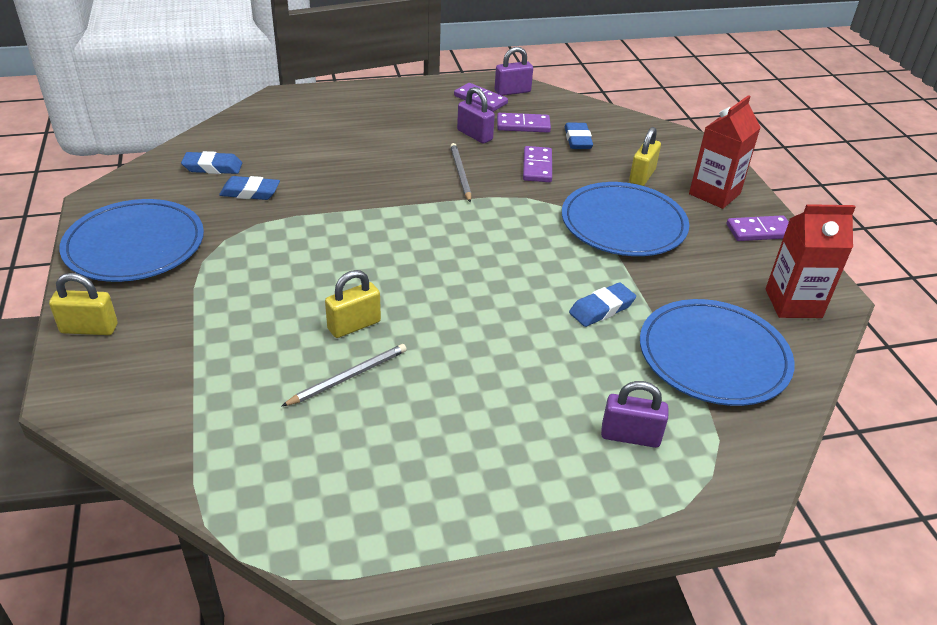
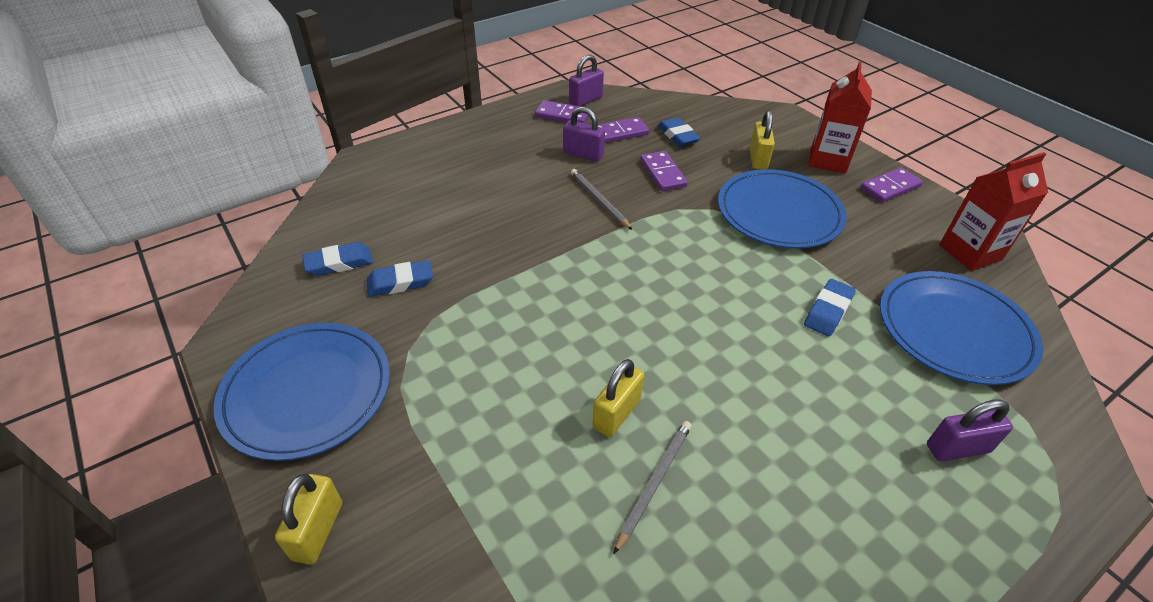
camera: 20 degrees left, 5 degrees up
yellow padlock [49,273,118,335] -> yellow padlock turned 60 degrees counterclockwise [275,474,342,565]

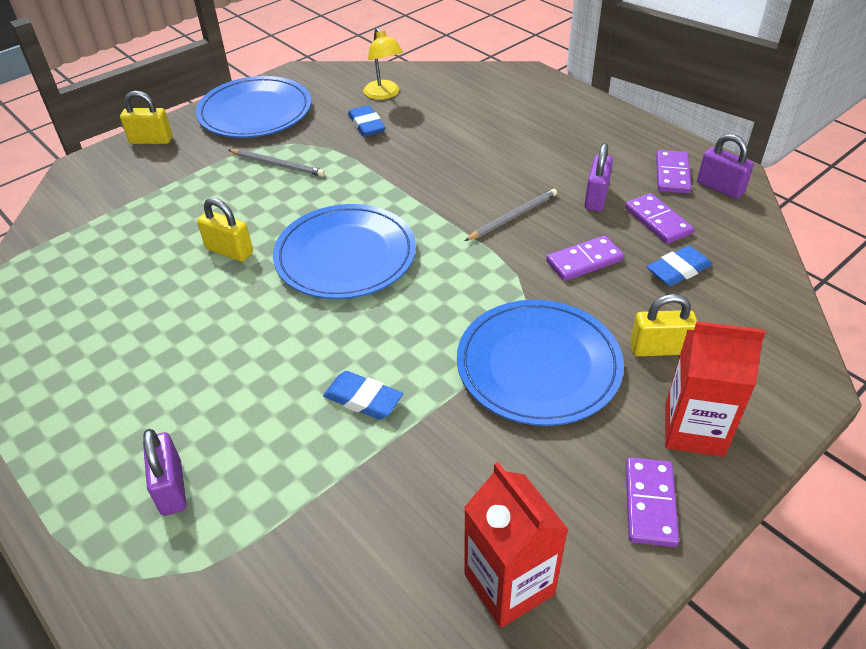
camera: 85 degrees right, 0 degrees up
blue eraser [302,242,373,276] -> yellow lamp [363,28,403,100]
grey pencil [614,421,692,554] -> grey pencil moved to [229,149,325,177]
purple domino [860,167,923,203] -> purple domino turned 45 degrees clockwise [626,457,679,547]
blue plate [880,271,1043,385] -> blue plate moved to [273,204,416,299]

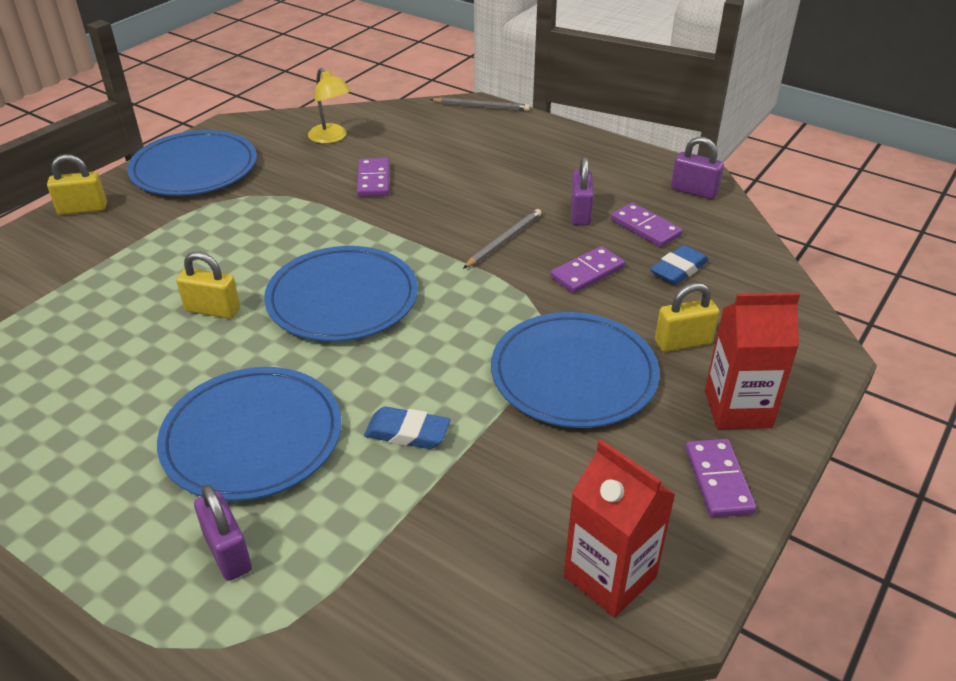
camera: 15 degrees left, 5 degrees down
grey pencil [229,149,325,177] -> grey pencil moved to [430,98,530,111]
blue eraser [348,105,386,137] -> none
purple domino [656,150,691,194] -> purple domino moved to [357,158,390,197]
none -> blue plate [157,367,341,501]

